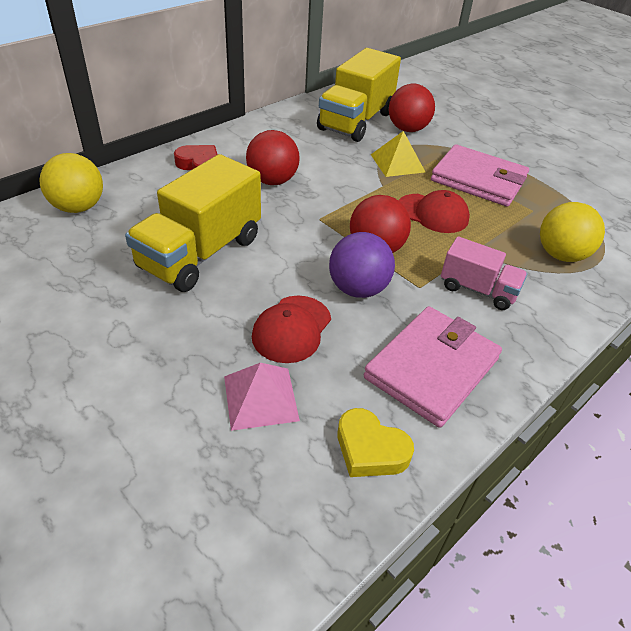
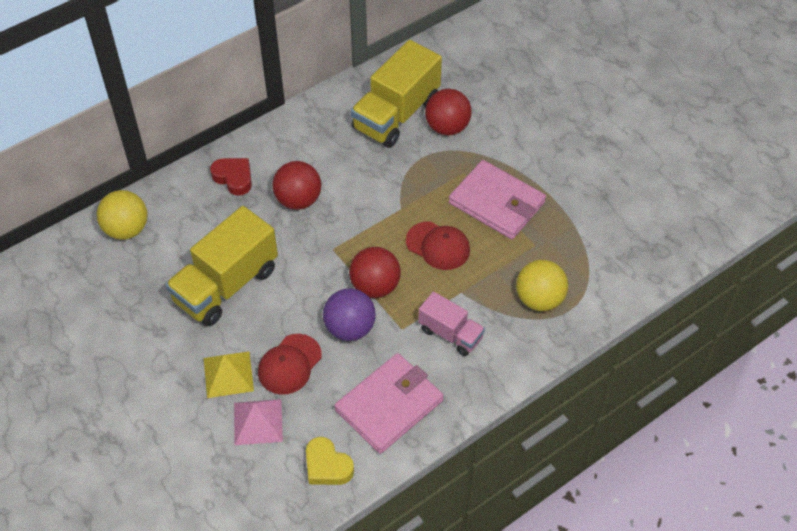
camera: 10 degrees right, 10 degrees up
yellow pyramid [371,131,425,177] -> yellow pyramid moved to [204,352,254,398]

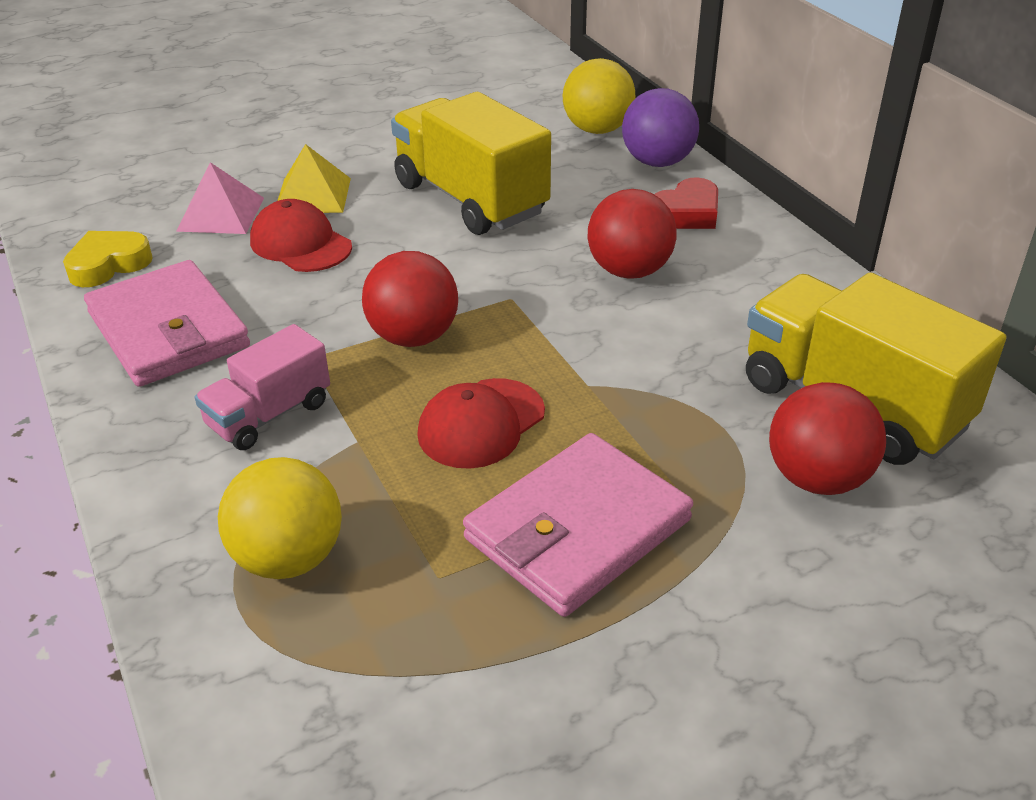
camera: 100 degrees right, 15 degrees down
purple ball [323,288,376,341] -> purple ball moved to [622,88,699,167]

